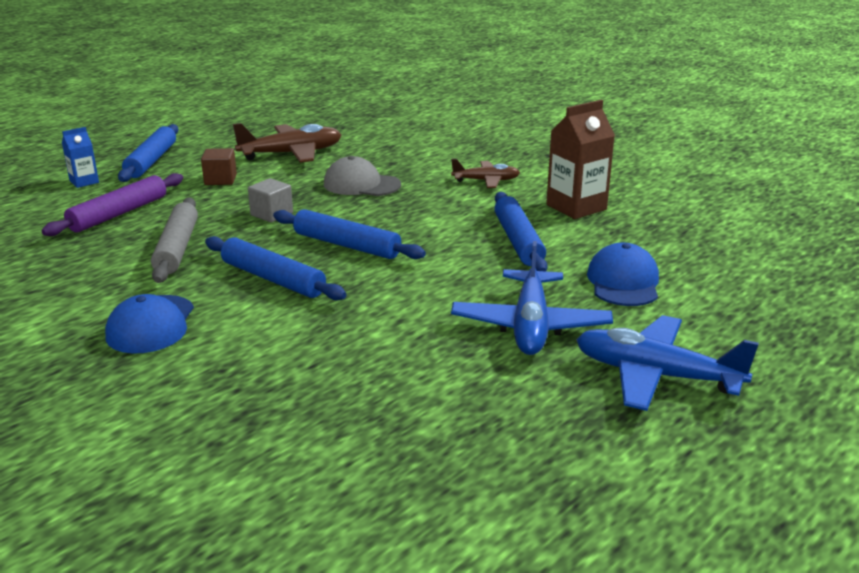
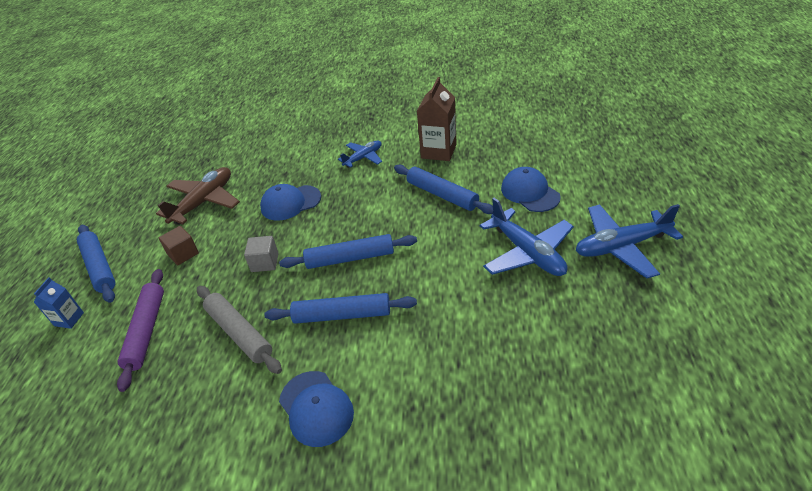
camera: 35 degrees left, 15 degrees up
grey cap [324,156,401,196] -> blue cap [260,184,321,221]
brown plane [451,159,520,188] -> blue plane [338,140,382,168]

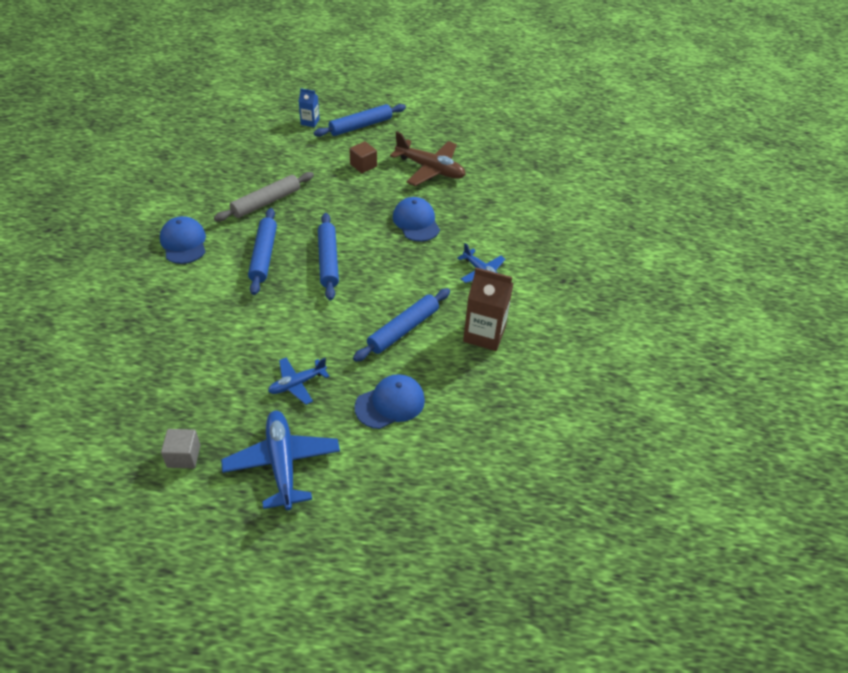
camera: 85 degrees right, 5 degrees up
purple rolling pin [117,269,164,392] -> none
grey cube [244,236,278,272] -> grey cube moved to [161,429,201,468]
blue cap [279,371,354,447] -> blue cap turned 105 degrees clockwise [160,216,206,264]
blue plane [480,198,574,276] -> blue plane [268,358,330,405], size x0.60

